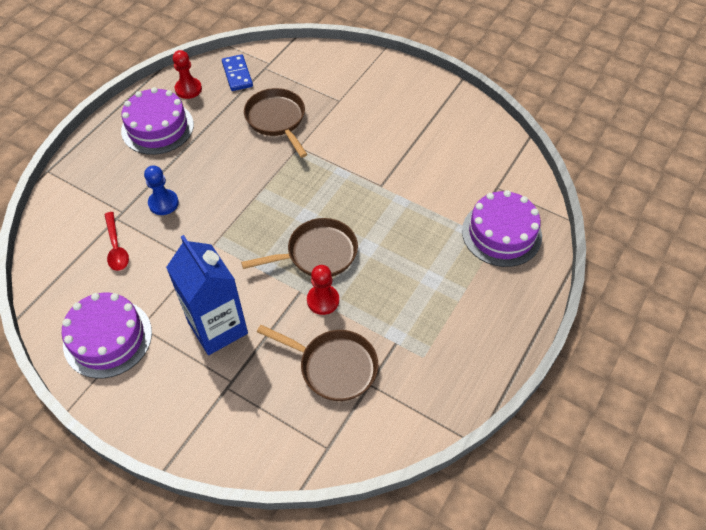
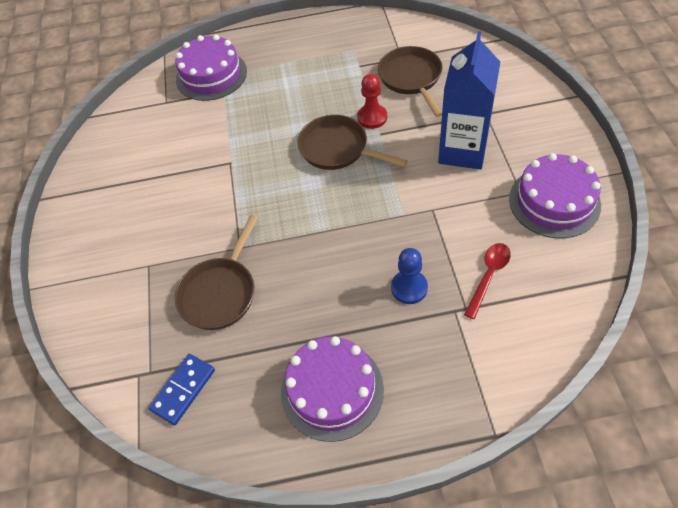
camera: 125 degrees left, 0 degrees up
red pawn [173,50,202,99] -> none

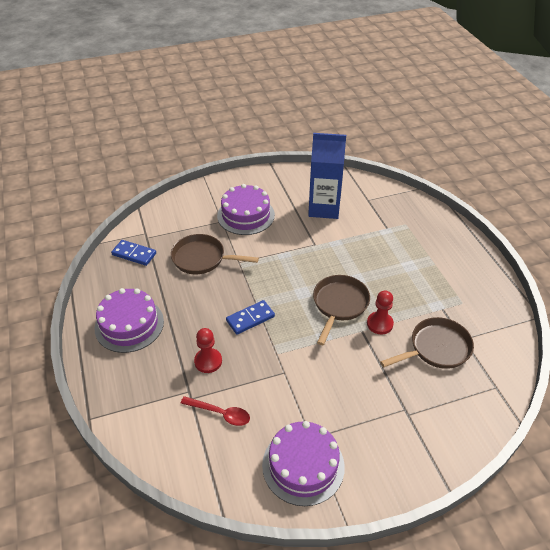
camera: 75 degrees right, 10 degrees down
purple cake [175,34,247,101] -> purple cake moved to [217,184,275,235]
blue pawn [391,248,428,304] -> red pawn [194,328,222,373]
blue carton [438,31,500,170] -> blue carton moved to [308,133,346,219]
none -> blue domino [226,300,275,335]

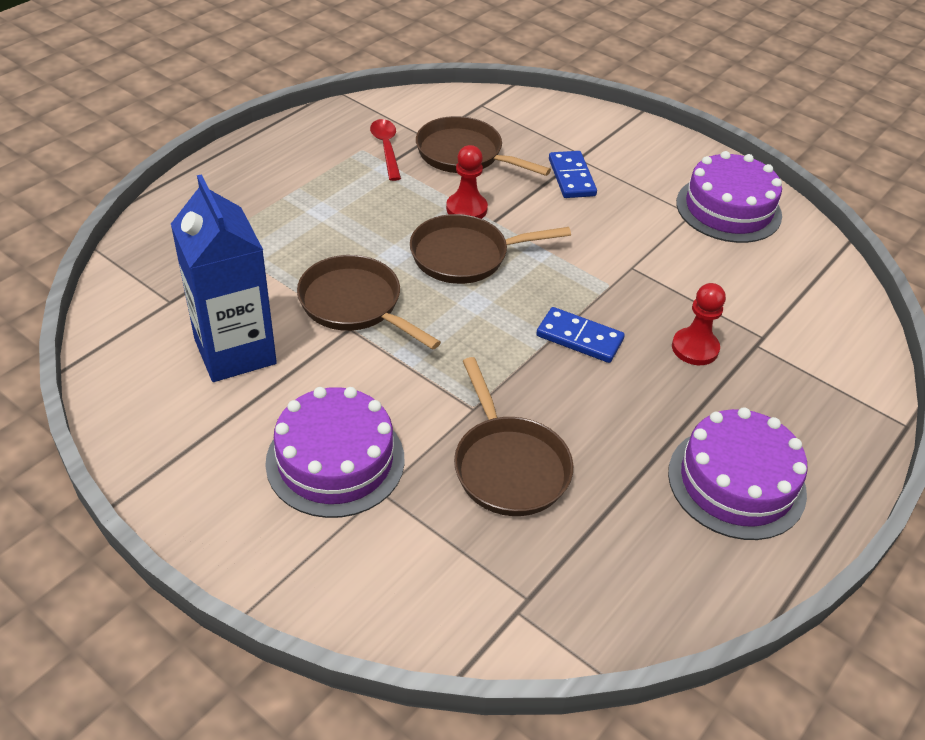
camera: 125 degrees left, 0 degrees up
blue domino [111,240,156,266] -> blue domino moved to [549,151,597,198]
red spoon [181,396,250,426] -> red spoon moved to [370,119,401,181]
none -> brown pan [297,255,441,350]

